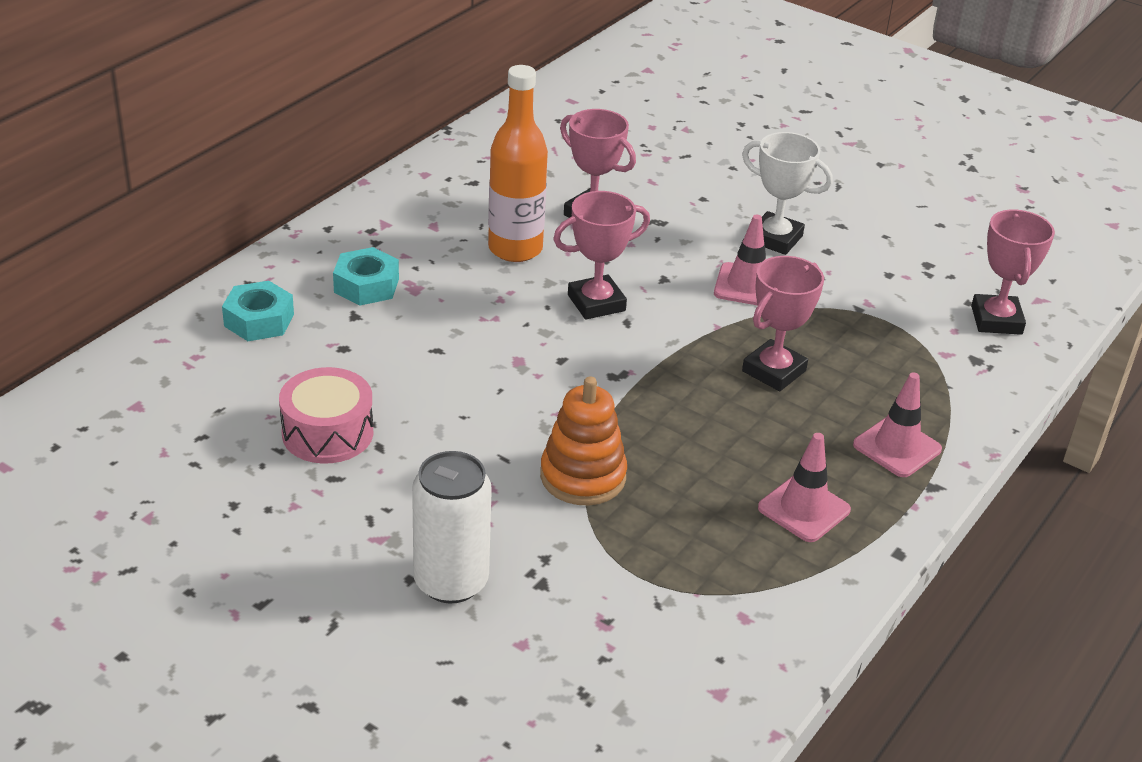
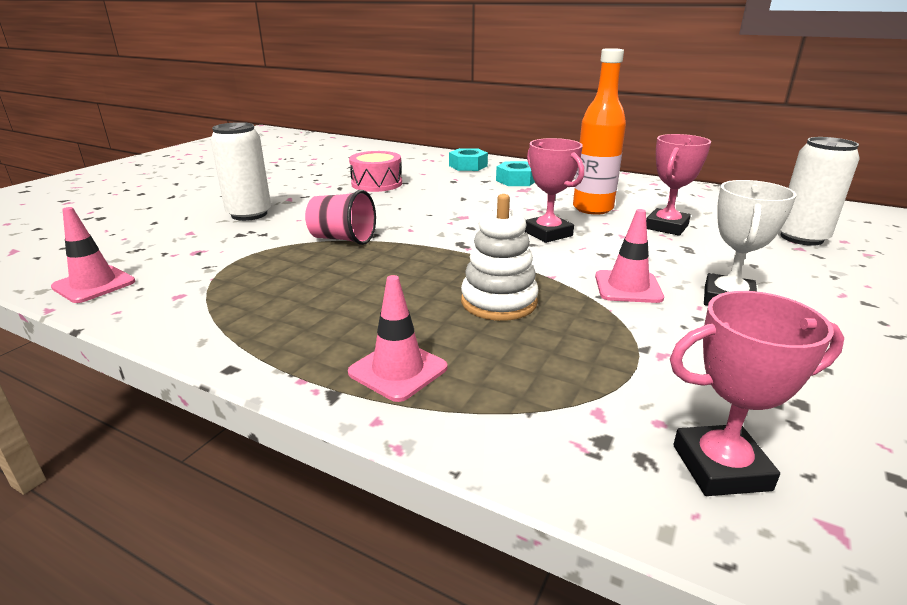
camera: 85 degrees right, 10 degrees down
orange stacking toy [540,376,627,506] -> pink cup [305,190,376,245]
pink trophy [742,256,824,391] -> white stacking toy [461,194,538,321]
pink traffic cone [758,433,851,542] -> pink traffic cone moved to [51,207,135,303]
none -> white can [780,137,860,246]

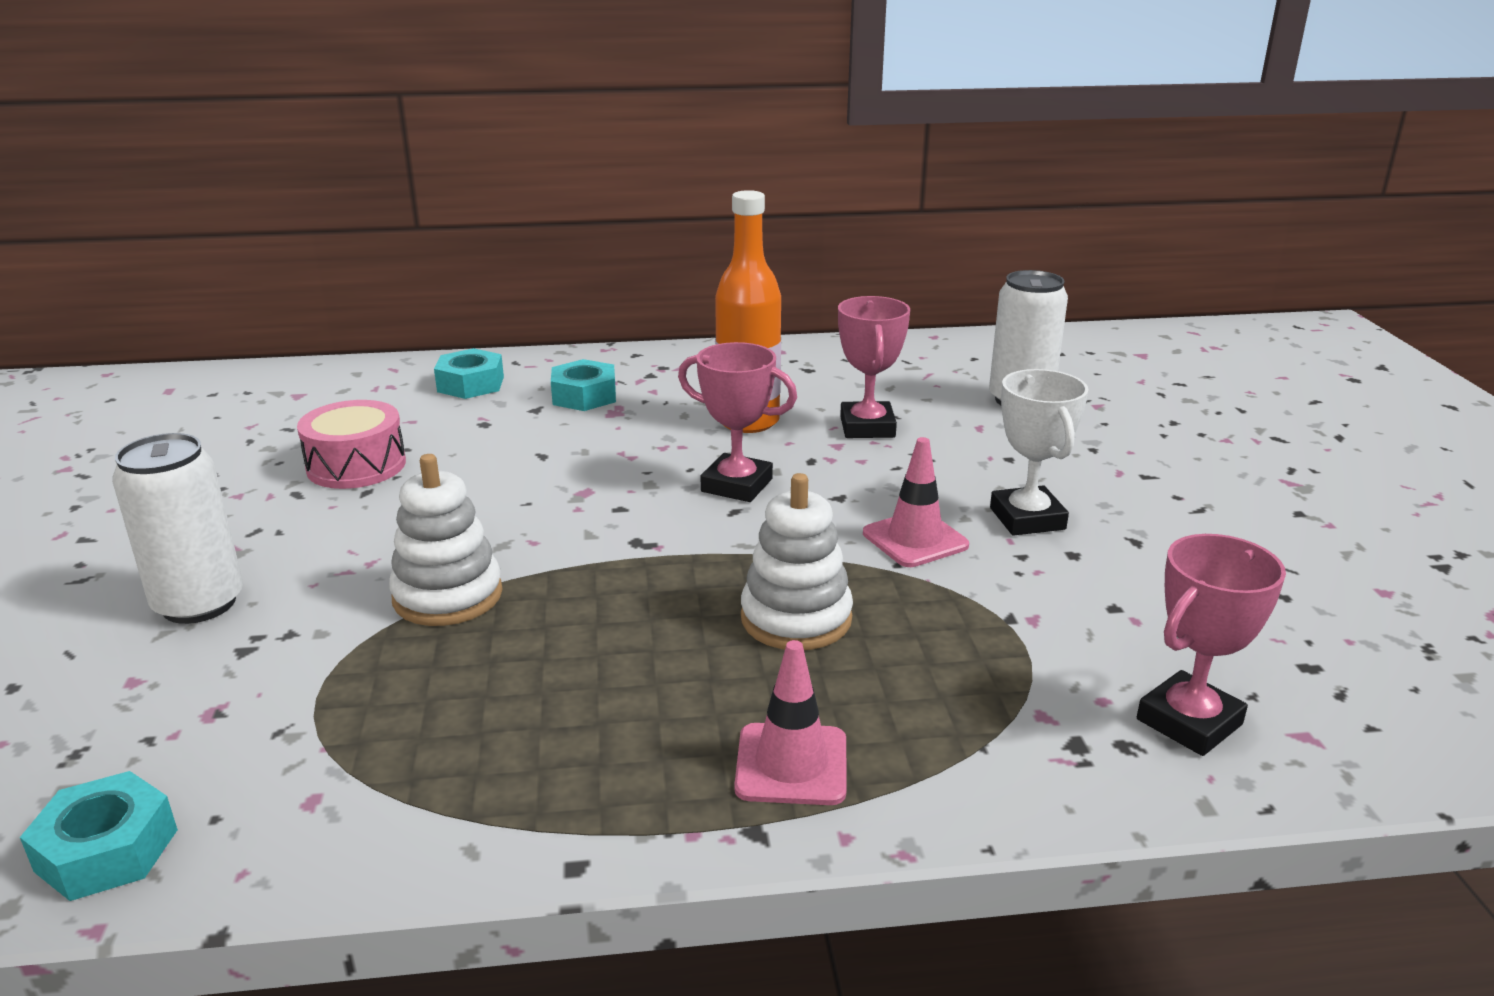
camera: 35 degrees left, 0 degrees up
pink traffic cone [51,207,135,303] -> turquoise nut [20,771,178,901]
pink cup [305,190,376,245] -> white stacking toy [389,454,503,626]

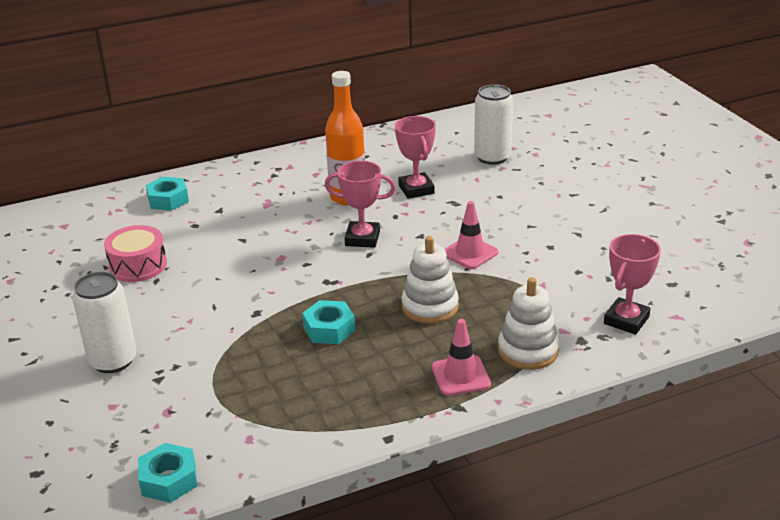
camera: 15 degrees left, 5 degrees up
white stacking toy [389,454,503,626] -> white stacking toy moved to [498,277,559,370]
turquoise nut [551,359,616,411] -> turquoise nut moved to [302,300,355,344]
white trophy [990,369,1089,536] -> none

